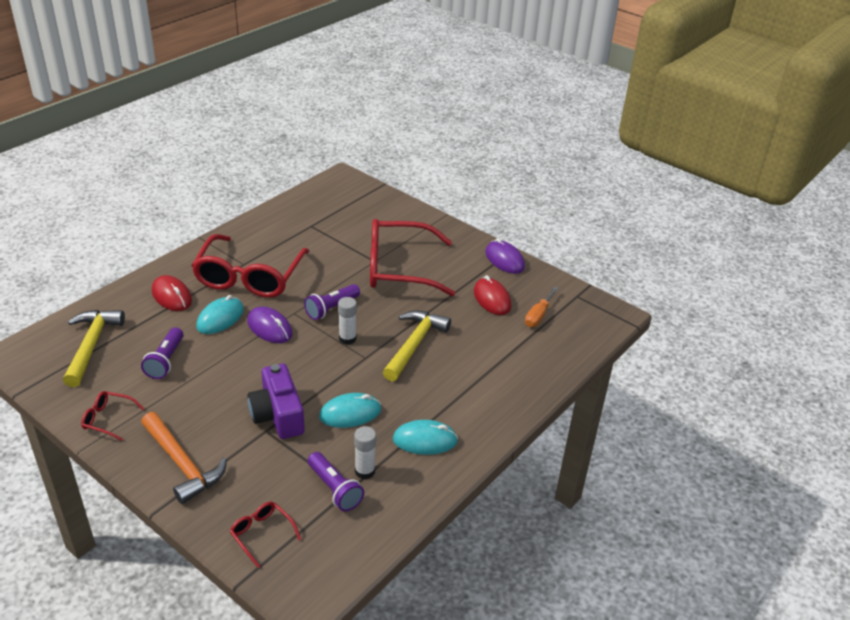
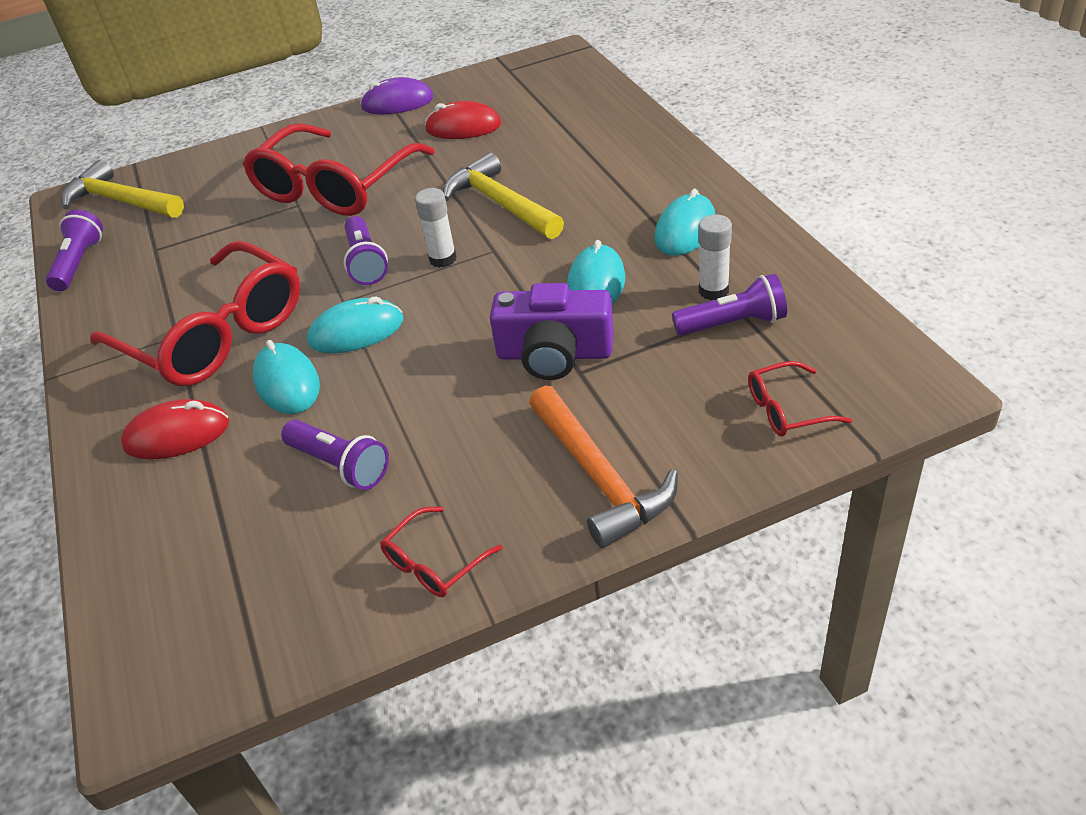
camera: 55 degrees left, 5 degrees up
yellow hammer [63,310,125,387] -> yellow hammer moved to [61,160,184,218]
orange hammer [141,412,227,504] -> orange hammer turned 75 degrees clockwise [529,386,678,548]
purple mouse [247,306,292,343] -> turquoise mouse [307,297,403,353]
orange screwdriver [525,287,558,327] -> none
none -> purple flashlight [46,209,103,291]

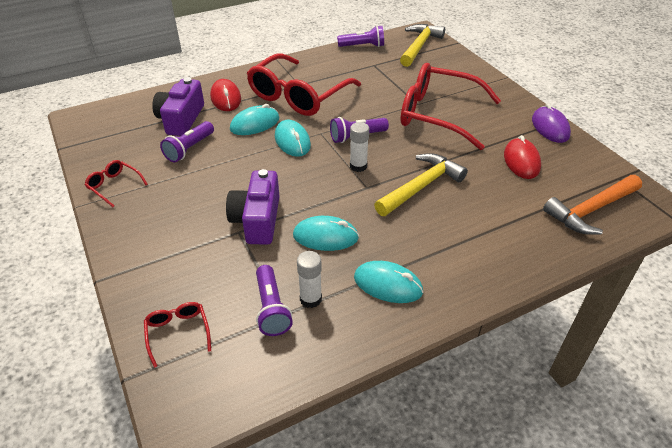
camera: 80 degrees right, 0 degrees up
orange hammer [529,386,678,548] -> orange hammer moved to [543,175,642,235]
none -> purple camera [152,78,204,136]

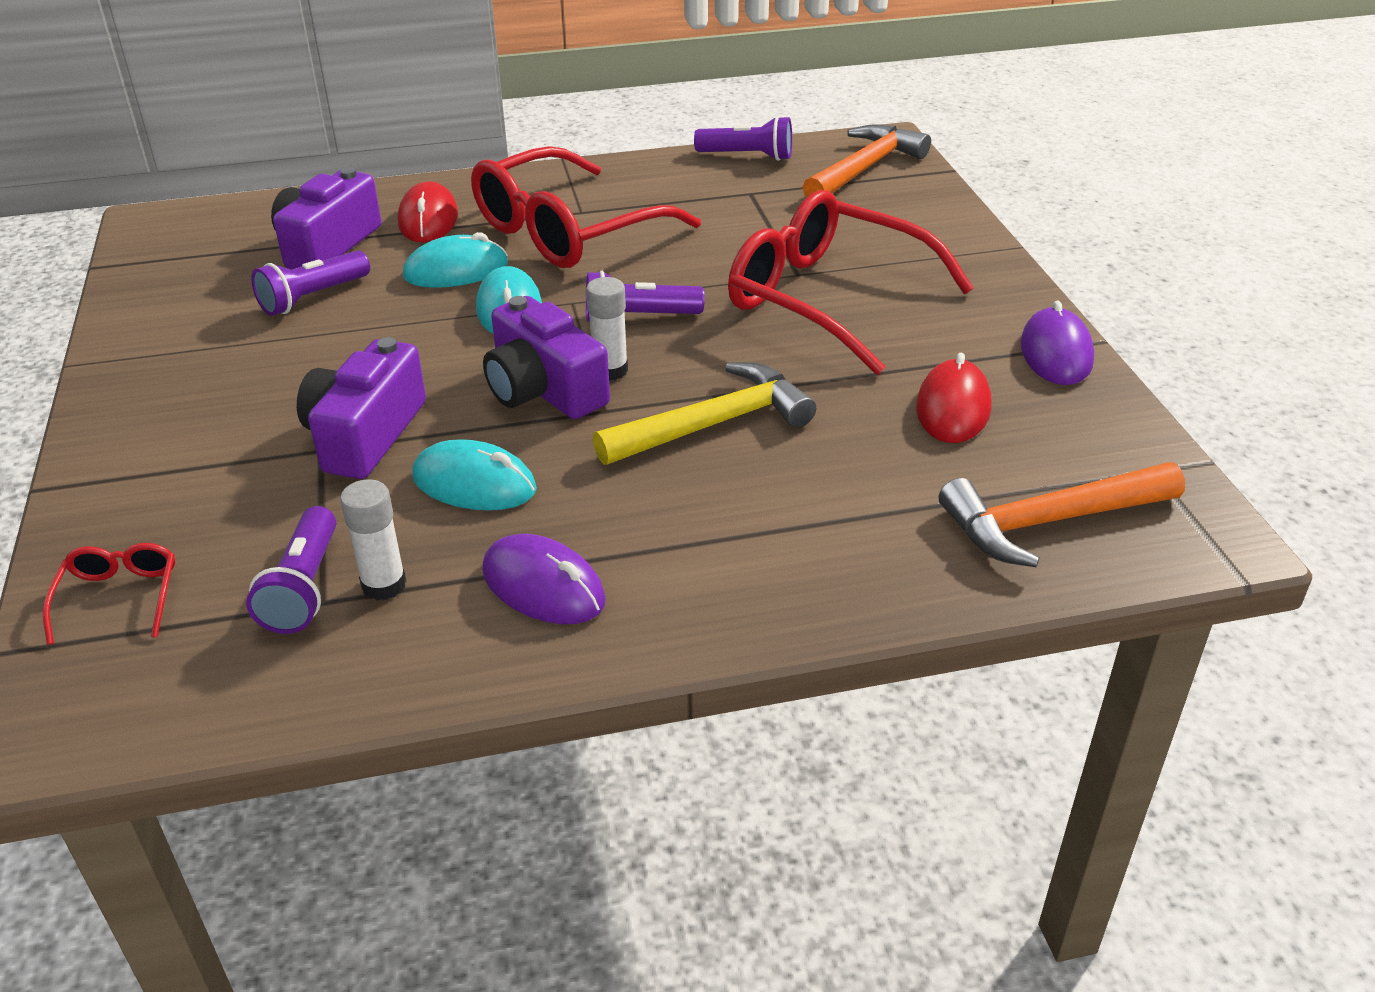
camera: 15 degrees right, 5 degrees down
red glasses [85,160,148,207] -> none
turquoise mouse [354,261,423,303] -> purple mouse [482,534,606,624]
yellow hammer [400,24,445,67] -> orange hammer [803,124,931,197]
none -> purple camera [483,296,610,419]

